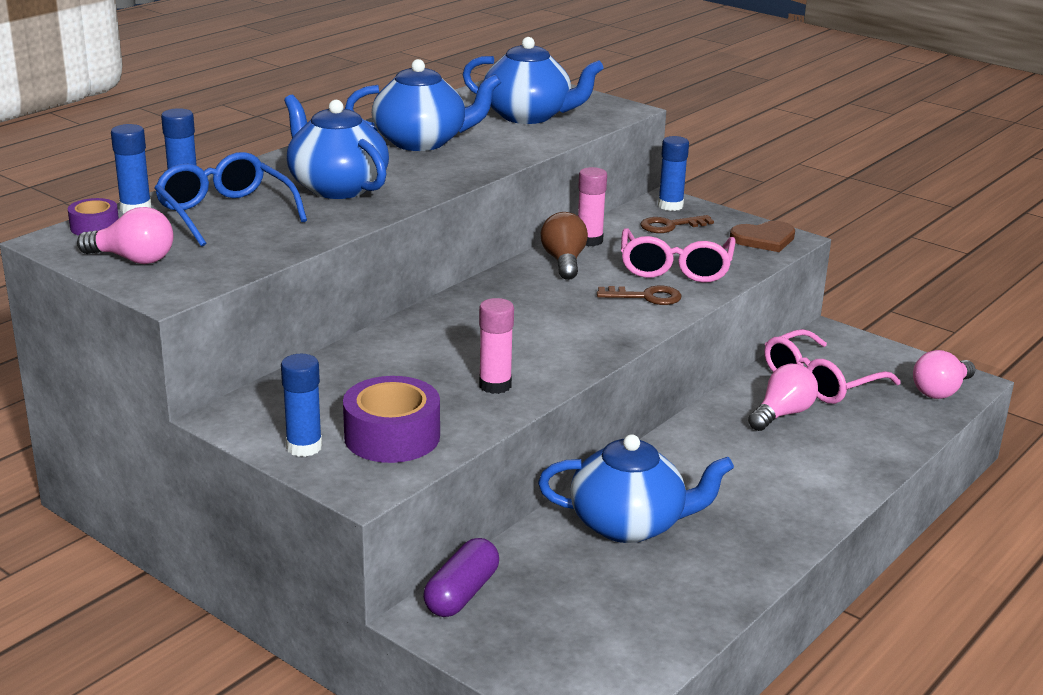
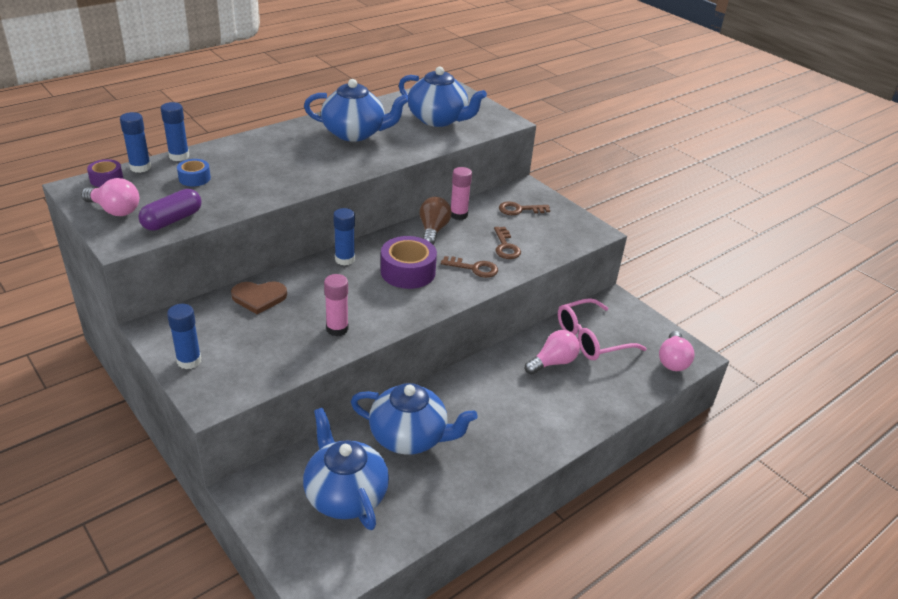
camera: 10 degrees right, 10 degrees up
blue glasses [154,152,307,247] -> blue tape [177,159,211,186]
blue teapot [284,95,389,199] -> blue teapot moved to [303,408,389,530]
purple tape [343,376,440,463] -> purple tape moved to [381,236,437,289]
purple capsule [423,538,499,617] -> purple capsule moved to [138,189,202,231]
pink glasses [621,228,735,283] -> brown key [494,227,521,259]
blue glue stick [658,136,689,211] -> blue glue stick moved to [333,208,355,266]
brown heart [730,221,795,252] -> brown heart moved to [231,281,287,314]
pink light bulb [913,350,976,399] -> pink light bulb turned 45 degrees counterclockwise [659,331,694,371]

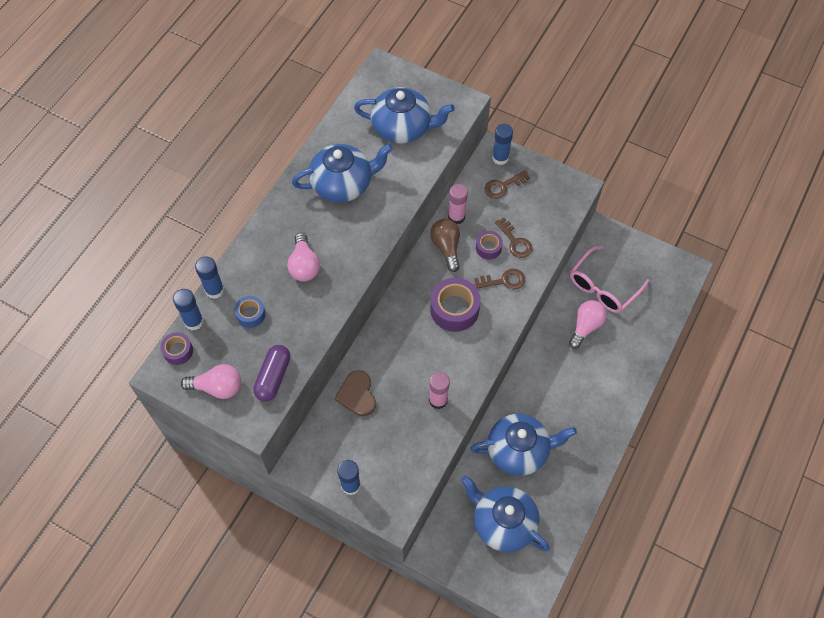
camera: 20 degrees left, 25 degrees up
brown heart [231,281,287,314] -> brown heart turned 105 degrees clockwise [335,370,376,416]
blue glue stick [333,208,355,266] -> blue glue stick moved to [492,124,513,165]
pink light bulb [659,331,694,371] -> pink light bulb moved to [287,233,320,281]
none -> purple tape [476,231,503,259]

